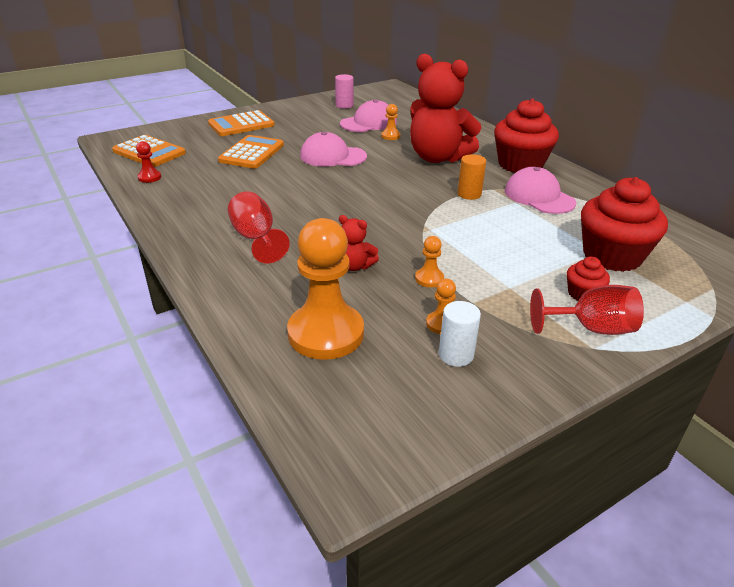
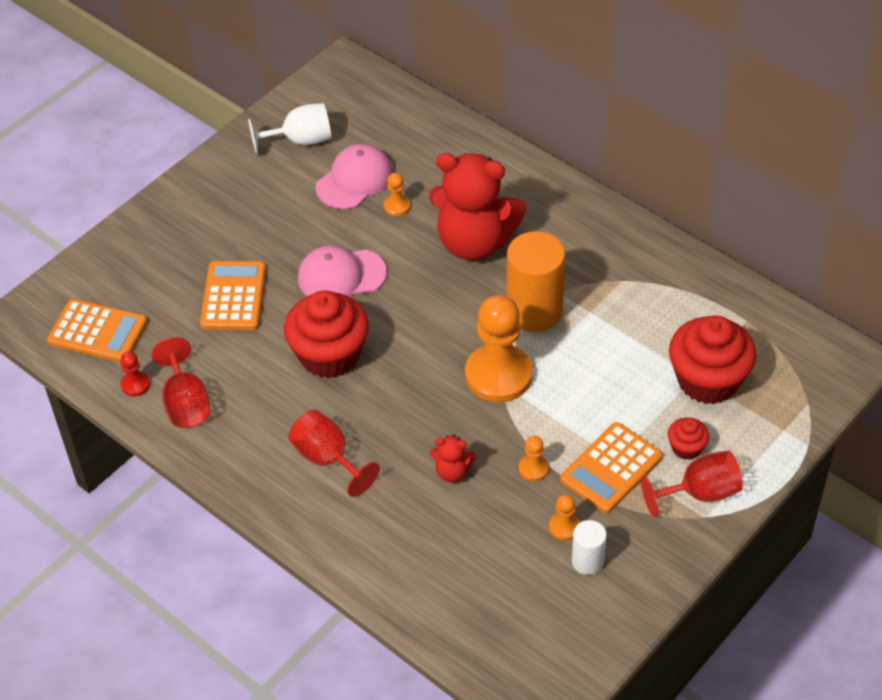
camera: 15 degrees left, 15 degrees up
orange calculator [208,110,275,136] -> orange calculator moved to [560,422,663,513]
orange pawn [287,218,364,360] -> orange pawn moved to [465,295,532,402]
pink cylinder [335,74,353,109] -> white goblet [248,103,332,155]
orange cylinder [457,154,486,200] -> orange cylinder [507,231,565,332], size x1.93
red cupcake [494,98,559,173] -> red cupcake moved to [284,291,369,378]
pink cap [505,167,576,214] -> none
none -> red goblet [151,337,211,428]

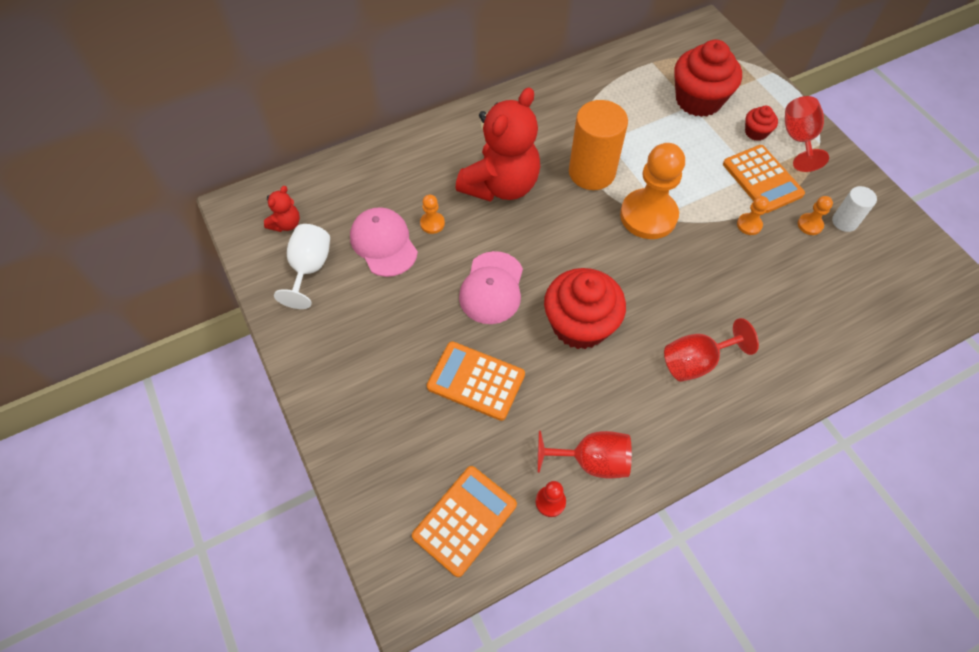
camera: 70 degrees left, 10 degrees up
red teddy bear [430,434,477,482] -> red teddy bear moved to [264,186,300,232]

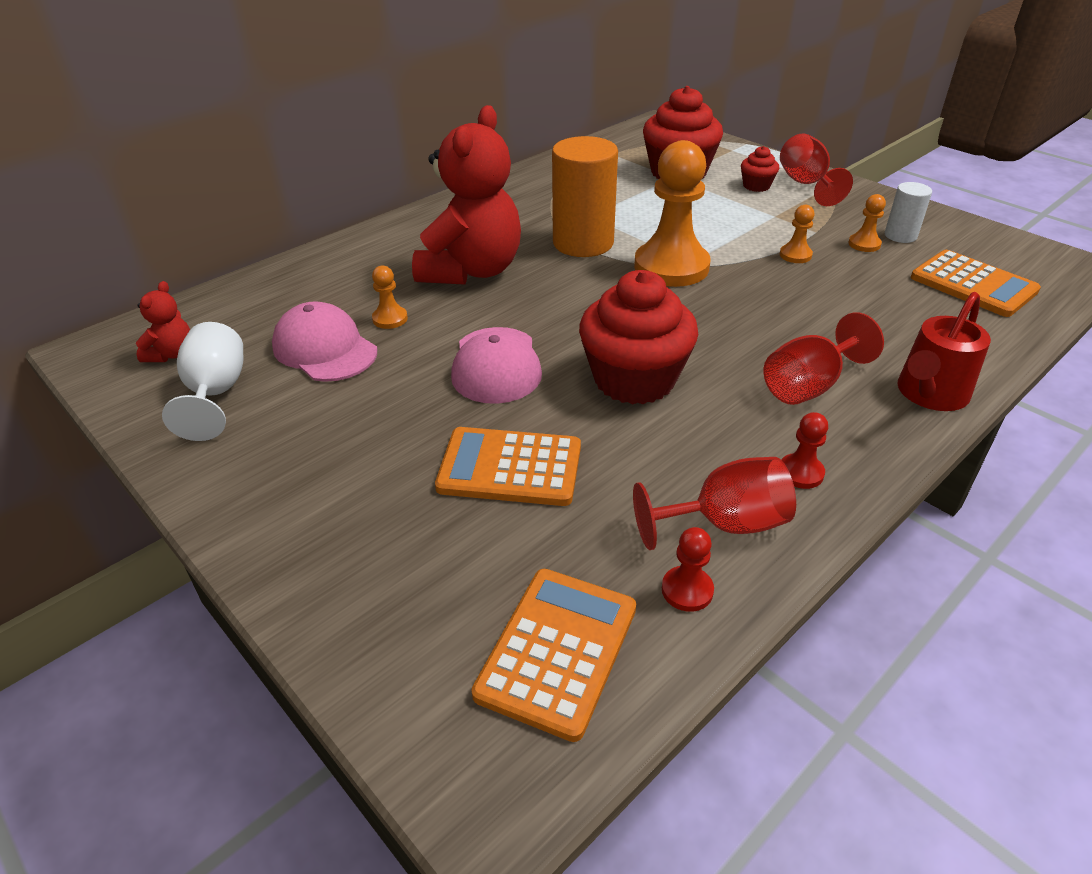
camera: 15 degrees left, 20 degrees down
orange calculator [723,145,805,213] -> orange calculator moved to [911,250,1041,317]
none -> red pawn [781,412,828,489]
none -> red watering can [897,292,991,411]

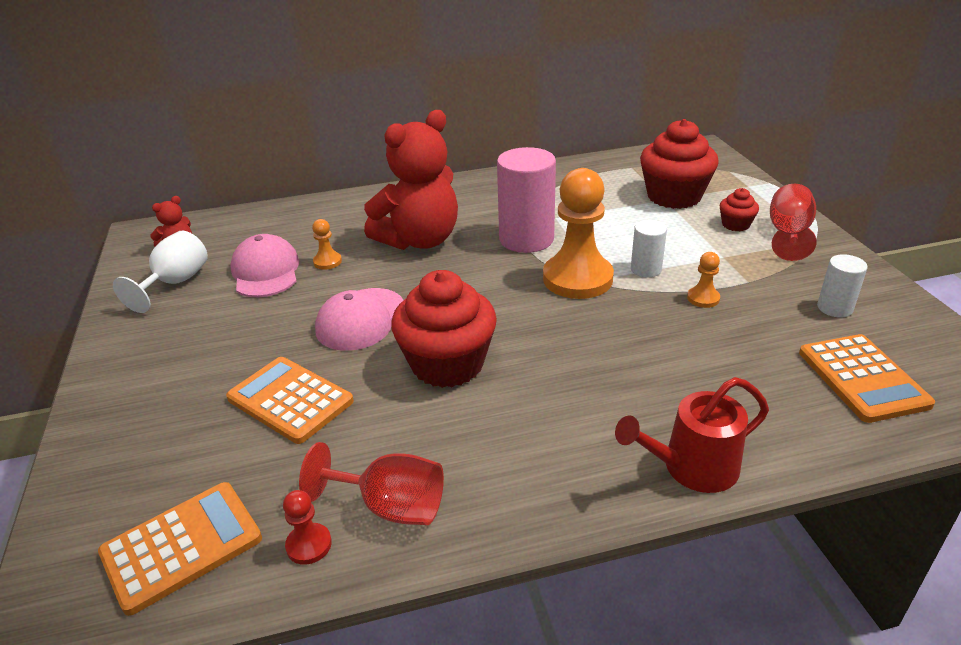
camera: 30 degrees right, 5 degrees down
orange cylinder [552,136,618,257] -> pink cylinder [497,147,556,253]
red goblet [764,312,884,405] -> none
red pawn [781,412,828,489] -> none
orange pawn [848,194,886,252] -> none
none -> white cylinder [631,220,667,277]

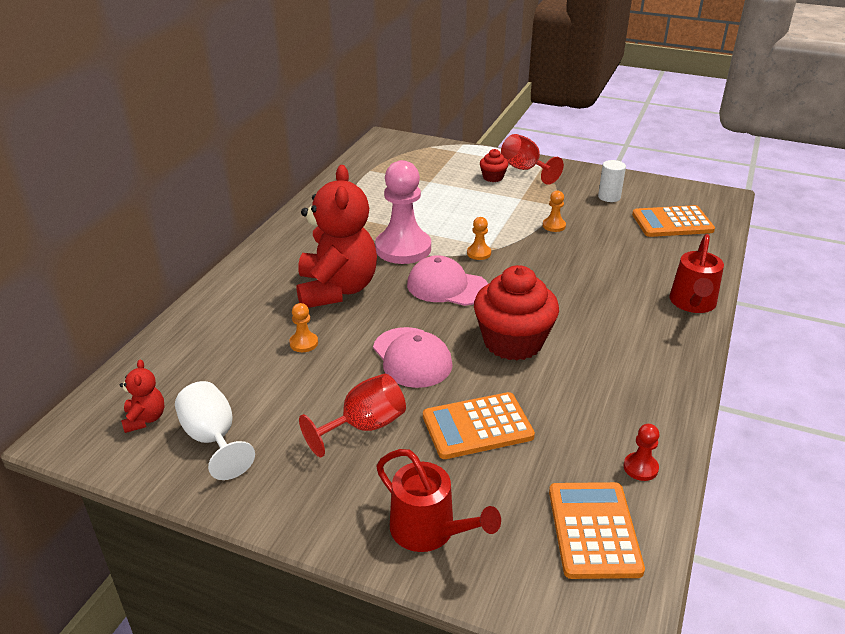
camera: 55 degrees left, 0 degrees up
pink cap [230,234,300,297] -> pink cap moved to [407,255,488,306]
red goblet [299,442,444,525] -> red goblet moved to [299,374,406,457]
pink cylinder [497,147,556,253] -> pink pawn [375,160,431,264]
orange pawn [543,168,614,299] -> orange pawn [467,217,491,260], size x0.43
white cylinder [631,220,667,277] -> none
red cupcake [640,119,719,209] -> none
orange calculator [799,334,935,423] -> orange calculator turned 150 degrees clockwise [632,205,715,237]
none -> red watering can [376,449,501,552]

